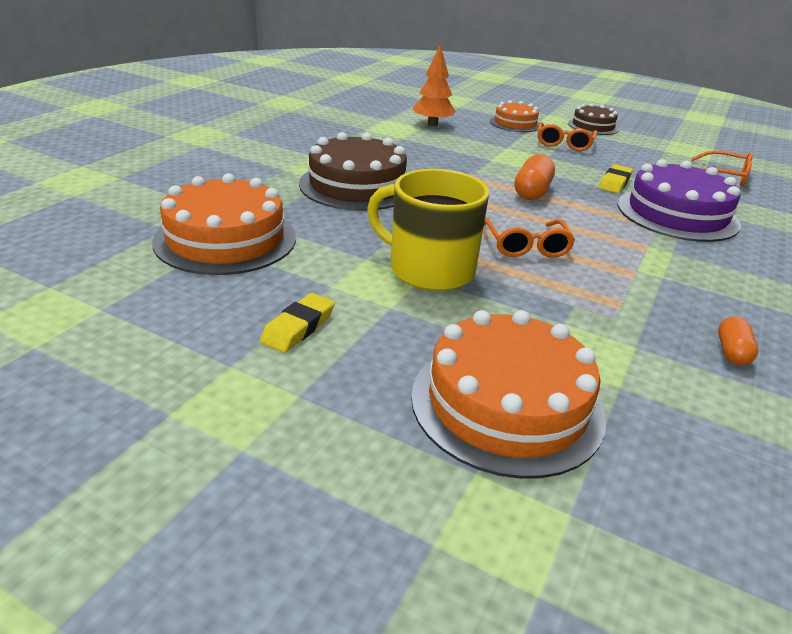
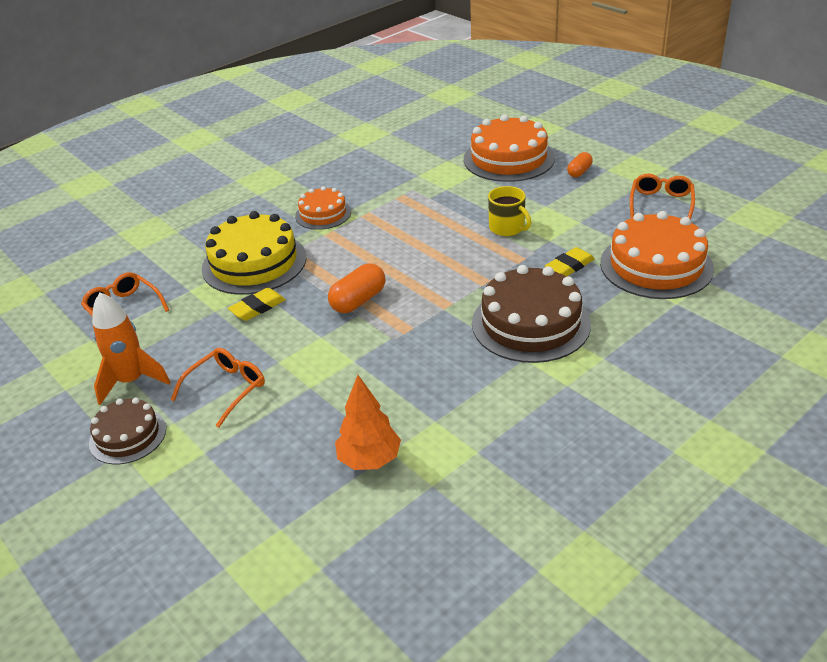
camera: 155 degrees left, 5 degrees up
yellow eraser [260,293,335,353] -> yellow eraser moved to [545,247,595,277]
yellow mug [367,169,489,291] -> yellow mug [488,186,531,236], size x0.59
orange glasses [484,218,575,258] -> orange glasses moved to [630,174,695,220]
orange cake [490,100,539,132] -> orange cake moved to [295,186,351,230]
purple cake [618,159,741,242] -> yellow cake [202,211,306,295]
orange capsule [718,316,758,365] -> orange capsule moved to [567,152,593,177]
none -> orange rocket [92,292,171,405]

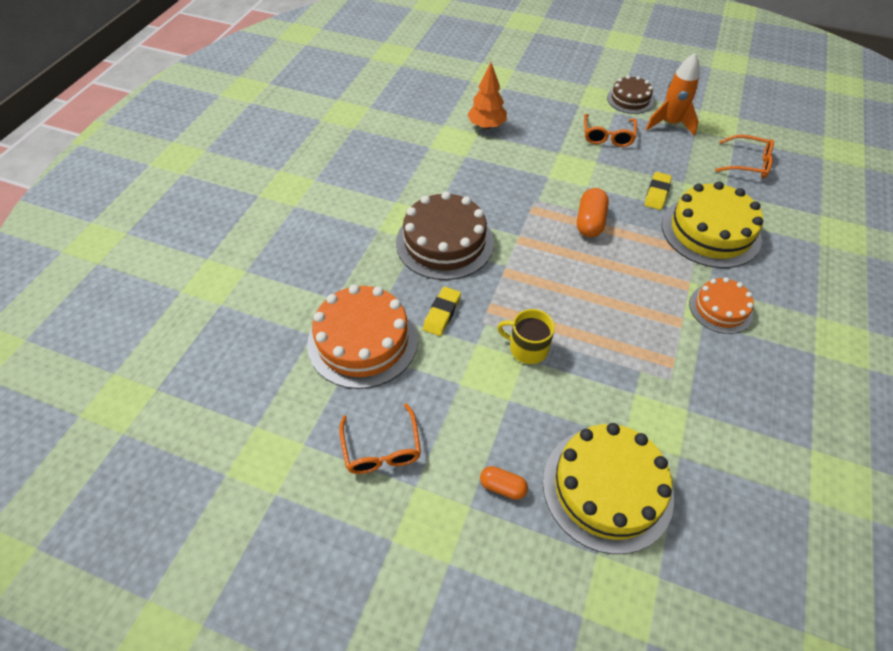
camera: 150 degrees right, 15 degrees up
orange cake [464,115,555,182] -> yellow cake [543,423,674,554]
orange capsule [567,152,593,177] -> orange capsule turned 75 degrees counterclockwise [480,466,528,500]

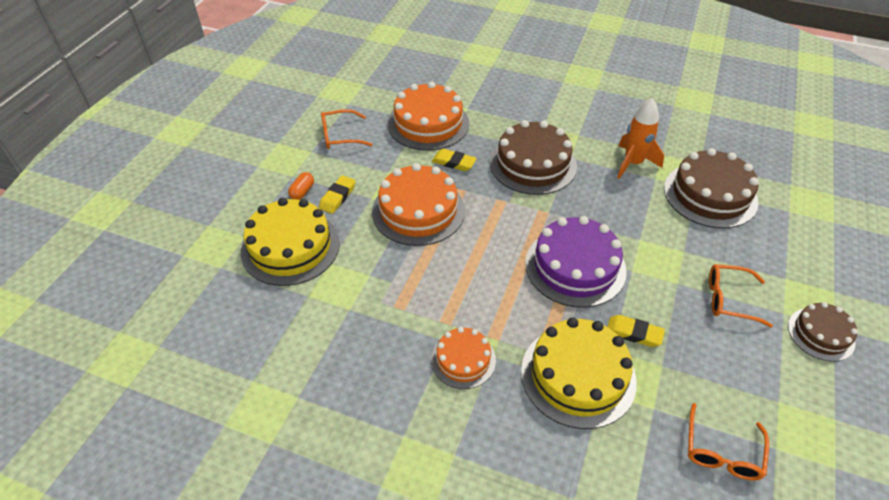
camera: 90 degrees right, 5 degrees down
orange tree [467,62,507,129] -> brown cake [664,148,759,228]
yellow mug [497,309,555,364] -> orange cake [372,163,465,246]
orange capsule [577,188,609,237] -> purple cake [525,216,627,308]
orange rocket [646,53,699,136] -> orange rocket moved to [617,98,664,179]
none -> yellow eraser [319,175,355,214]

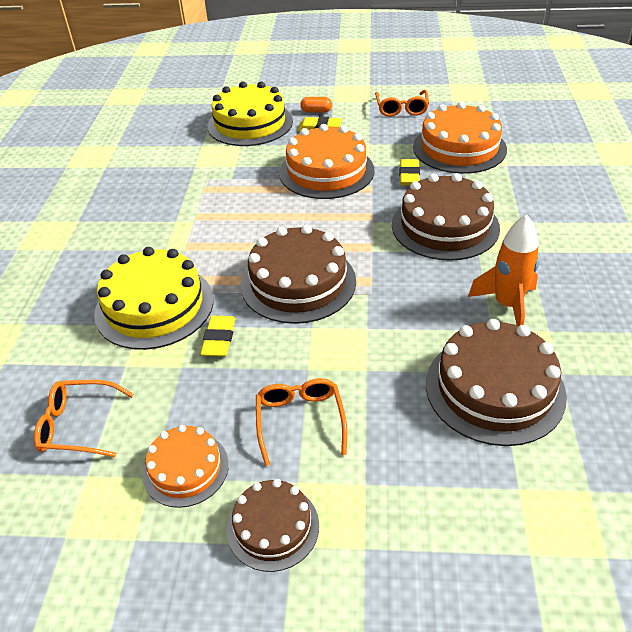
camera: 75 degrees right, 5 degrees down
orange glasses [321,109,373,149] -> orange glasses turned 150 degrees counterclockwise [375,90,429,117]
orange cake [431,327,496,389] -> orange cake moved to [142,425,229,508]
purple cake [525,216,627,308] -> brown cake [241,225,356,324]

